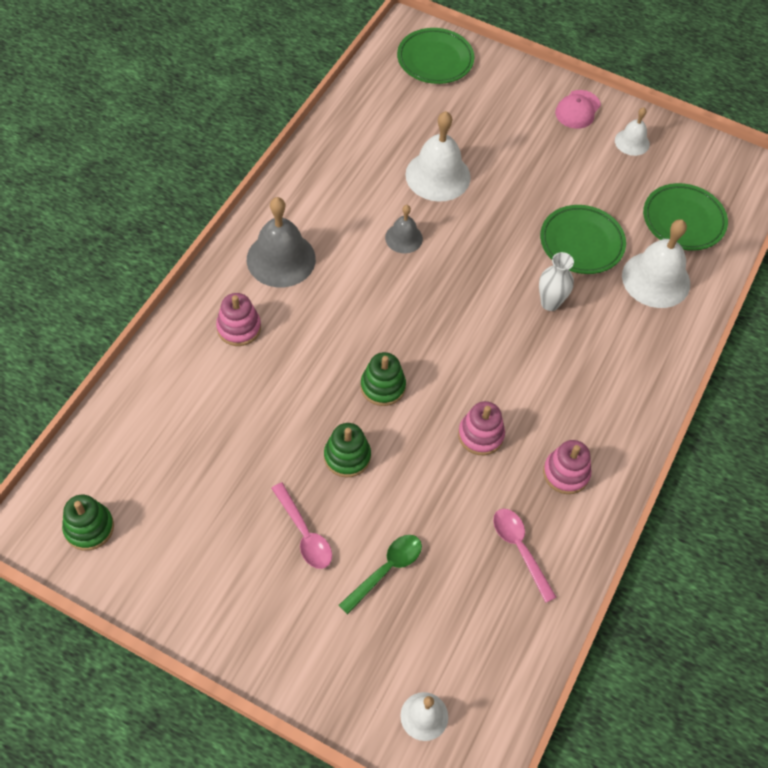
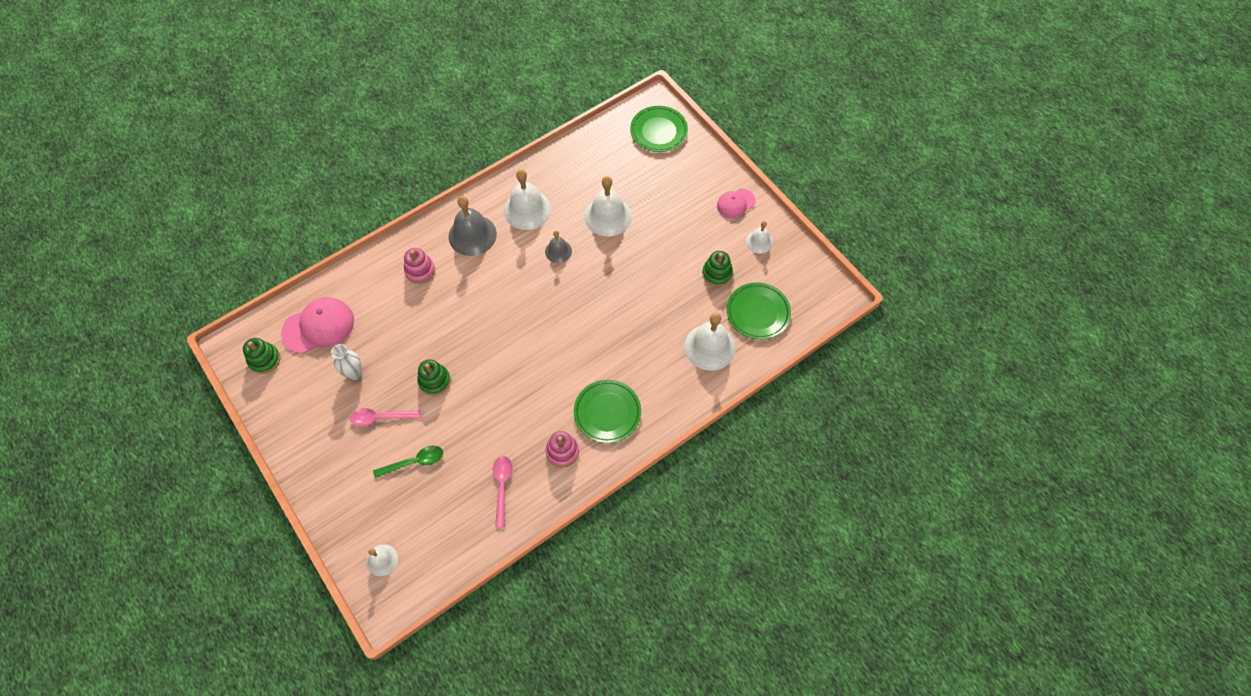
camera: 30 degrees right, 5 degrees up
pink spoon [271,483,332,569] -> pink spoon turned 90 degrees clockwise [350,408,421,426]
green stacking toy [360,352,406,406] -> green stacking toy moved to [702,251,733,287]
pink stacking toy [458,401,505,455] -> none
white vase [539,252,574,311] -> white vase moved to [331,344,362,380]
green plate [540,205,626,274] -> green plate moved to [574,380,641,443]
none -> pink cap [281,297,354,354]
none -> white bell [504,169,551,230]

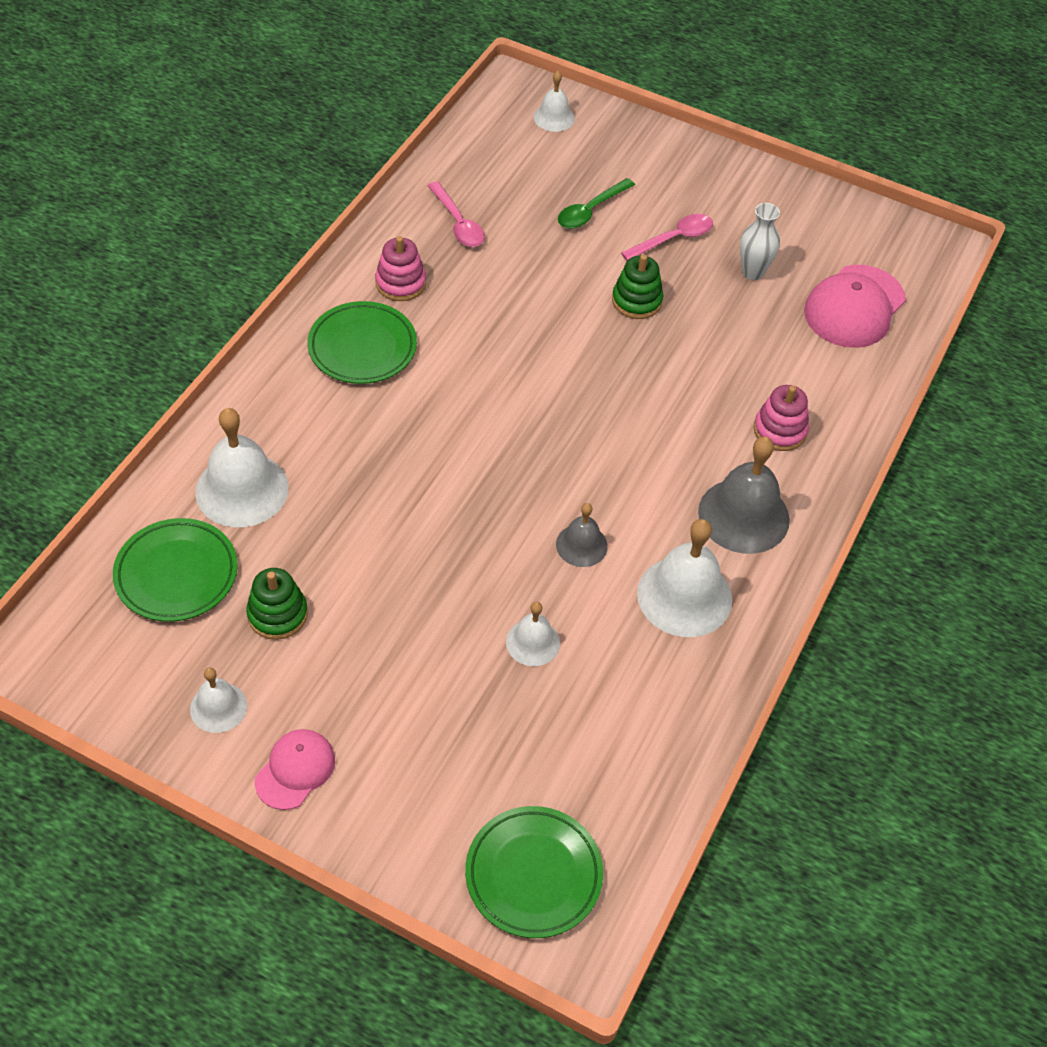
camera: 150 degrees right, 10 degrees down
green stacking toy [243,338,280,374] -> none
white bell [584,176,632,237] -> white bell [506,602,560,666], size x0.55

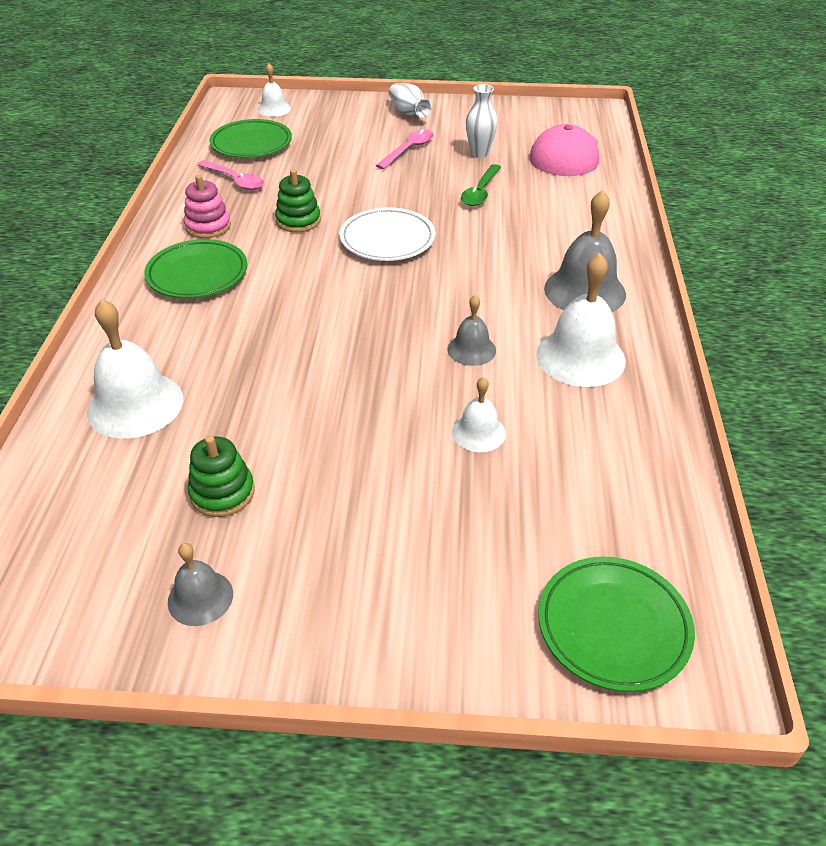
camera: 20 degrees left, 10 degrees down
green plate [113,518,238,622] -> green plate moved to [209,119,292,158]
white bell [190,667,247,733] -> grey bell [168,543,233,626]
pink cap [255,729,335,810] -> none
green spoon [558,178,635,229] -> green spoon moved to [461,164,501,206]
green stacking toy [612,254,663,319] -> green stacking toy moved to [275,169,321,232]
pink stacking toy [754,385,809,451] -> none
none -> white plate [340,207,435,261]
none -> white vase [389,83,432,118]

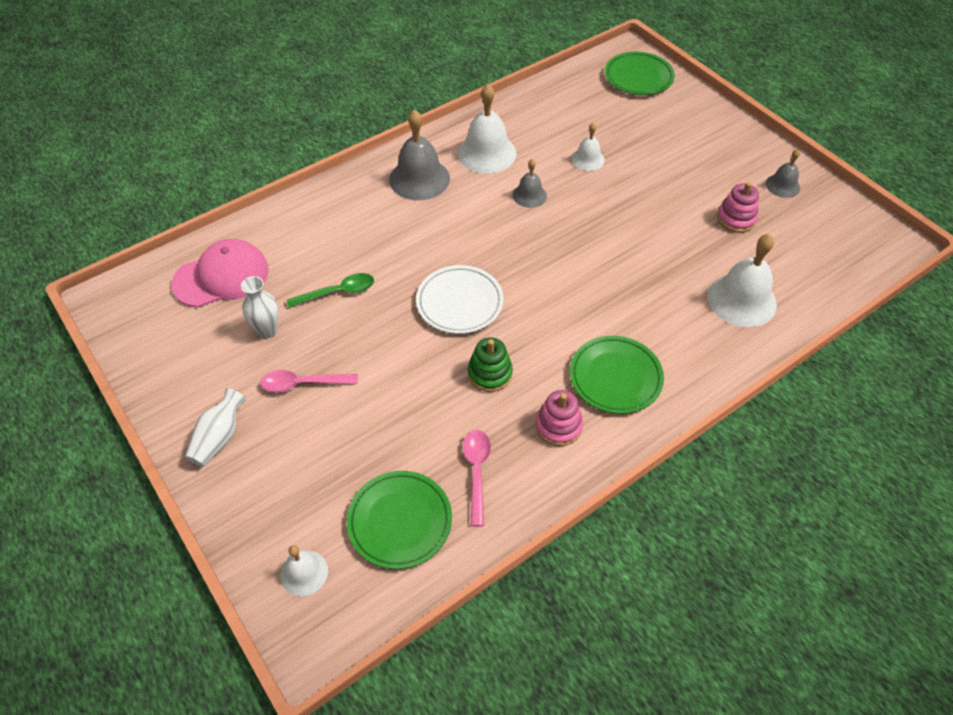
camera: 130 degrees left, 10 degrees up
green stacking toy [188,436,255,517] -> pink stacking toy [717,182,759,233]

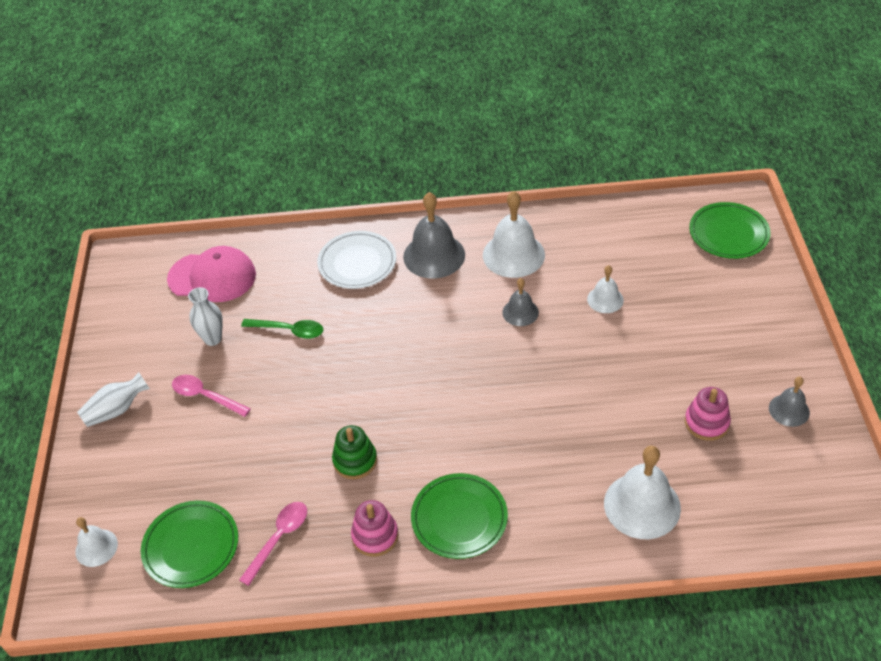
camera: 35 degrees right, 5 degrees down
white plate [416,265,504,334] -> white plate moved to [317,231,396,289]

